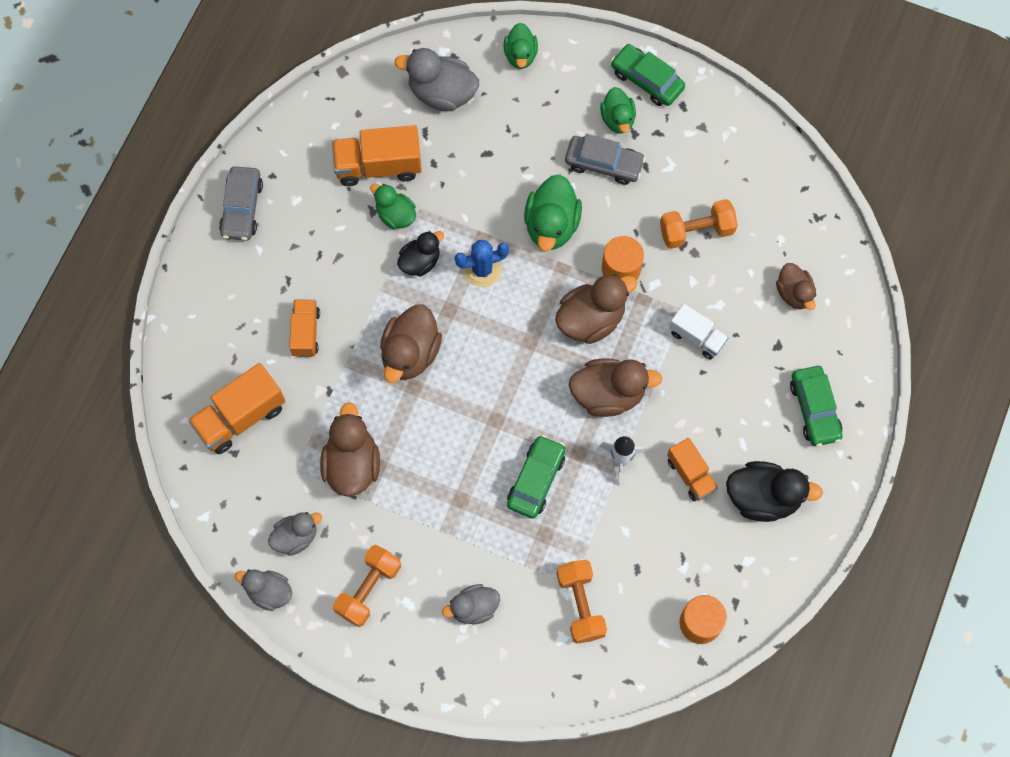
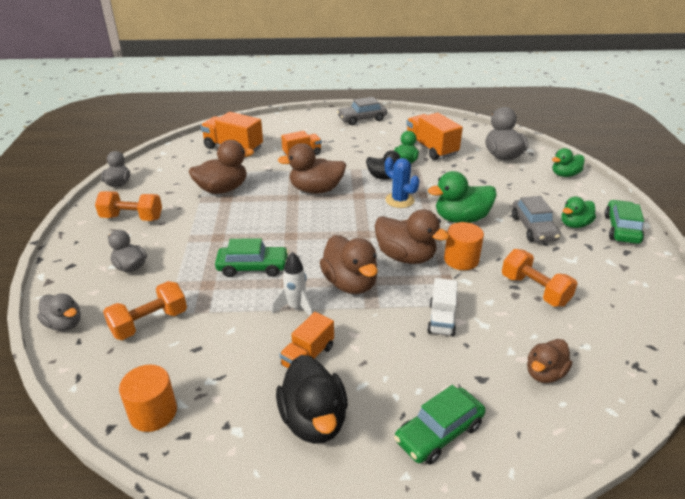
camera: 65 degrees right, 35 degrees down
grey duck [268,512,322,556] -> grey duck moved to [37,293,81,331]

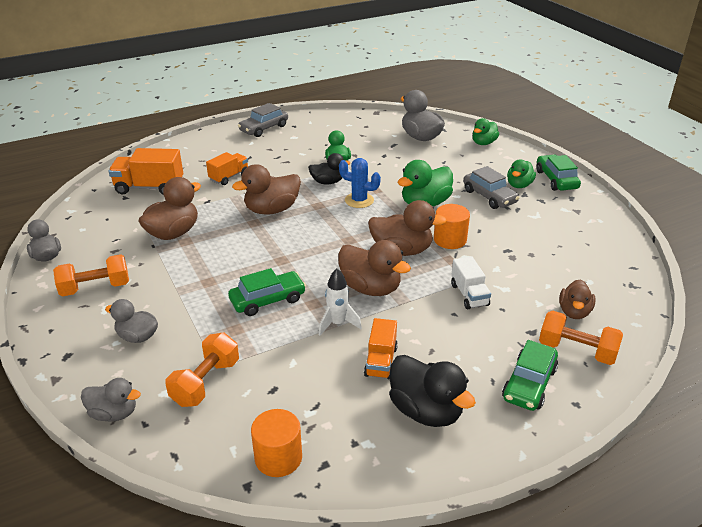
camera: 25 degrees left, 0 degrees up
orange truck [406,113,463,160] -> none
orange dumbbell [502,249,578,307] -> orange dumbbell moved to [539,310,623,365]

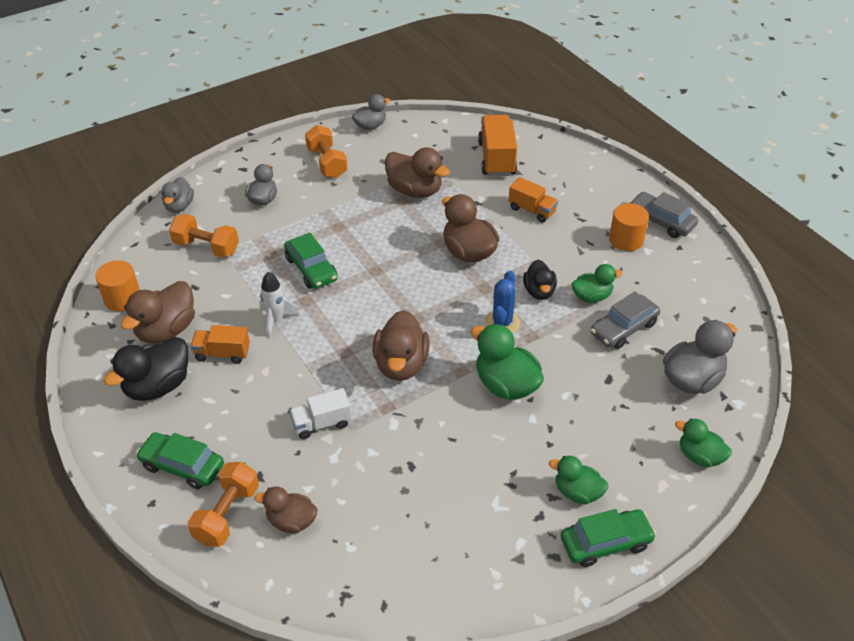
camera: 85 degrees right, 10 degrees up
brown duck [338,240,411,296] -> brown duck moved to [121,281,195,343]
orange cylinder [434,204,470,249] -> orange cylinder moved to [609,203,649,251]
grey car [463,166,520,209] -> grey car moved to [590,291,660,349]

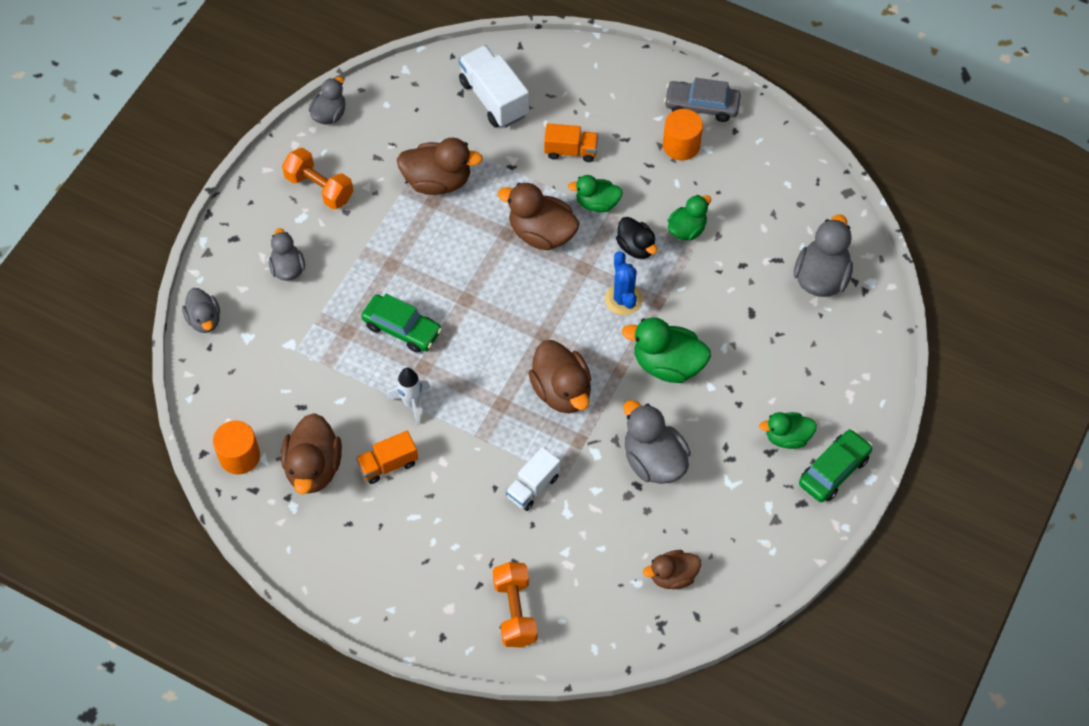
camera: 30 degrees left, 15 degrees up
black duck [104,337,188,401] -> none
green car [136,432,224,489] -> none
orange dumbbell [169,214,239,258] -> none
brown duck [255,486,318,533] -> brown duck moved to [643,550,701,589]
orange truck [478,115,517,176] -> white truck [458,45,529,128]
grey car [590,291,660,349] -> none
green duck [675,418,732,468] -> green duck moved to [568,175,623,212]
none -> grey duck [624,400,691,484]

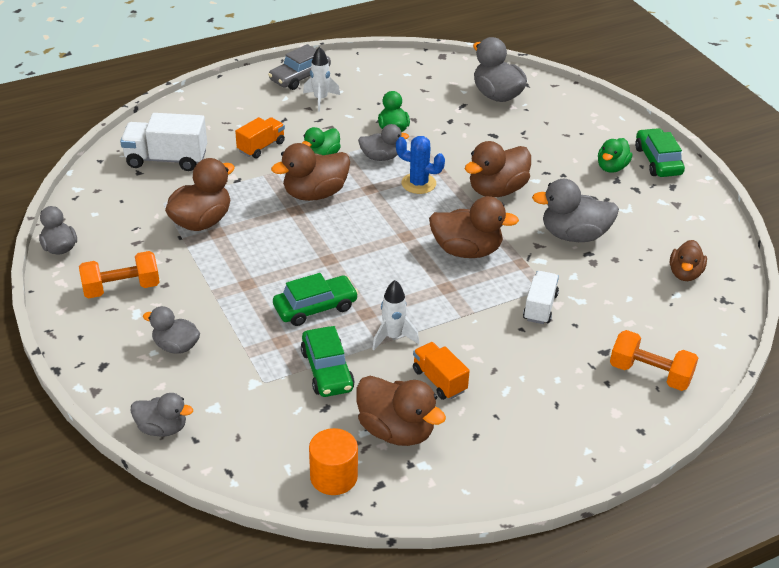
camera: 55 degrees left, 20 degrees down
orange truck [356,431,418,484] -> orange truck turned 135 degrees clockwise [413,342,470,400]
white truck [506,447,560,511] -> white truck turned 150 degrees counterclockwise [523,271,559,324]
black duck [616,217,657,259] -> grey duck [358,124,409,161]
green duck [622,317,711,383] -> brown duck [465,141,531,197]
orange cylinder [663,109,703,160] -> white rocket [303,46,340,112]
none -> green car [301,326,355,397]

